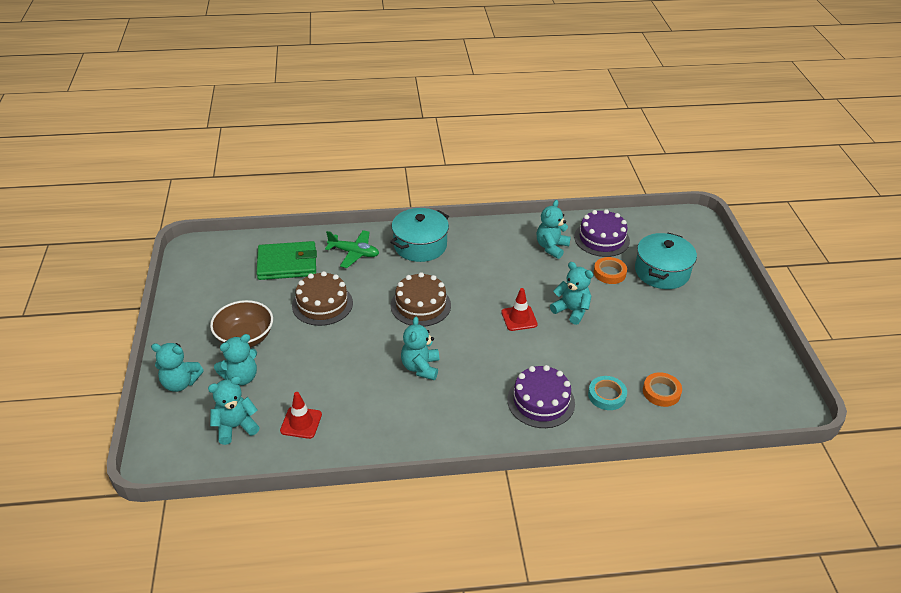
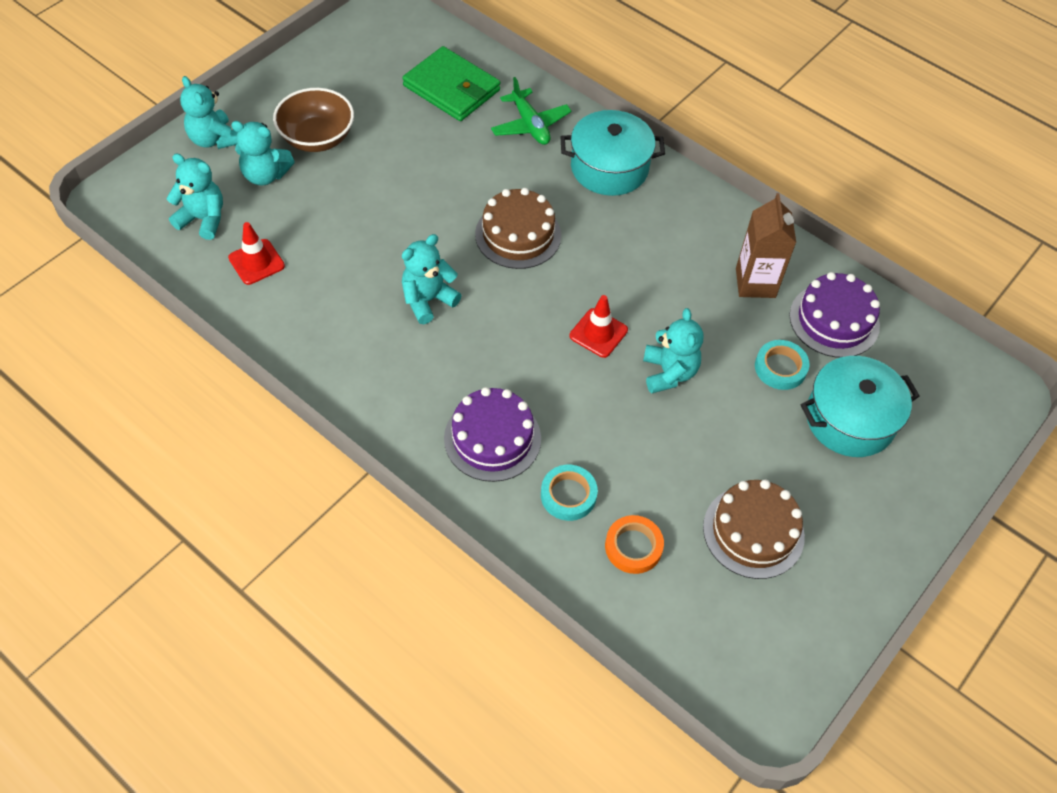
camera: 45 degrees right, 15 degrees up
brown cake [292,271,353,326] -> brown cake moved to [703,480,805,579]
turquoise teddy bear [537,200,571,259] -> brown carton [736,193,796,298]
orange tape [594,257,627,284] -> turquoise tape [755,340,810,390]

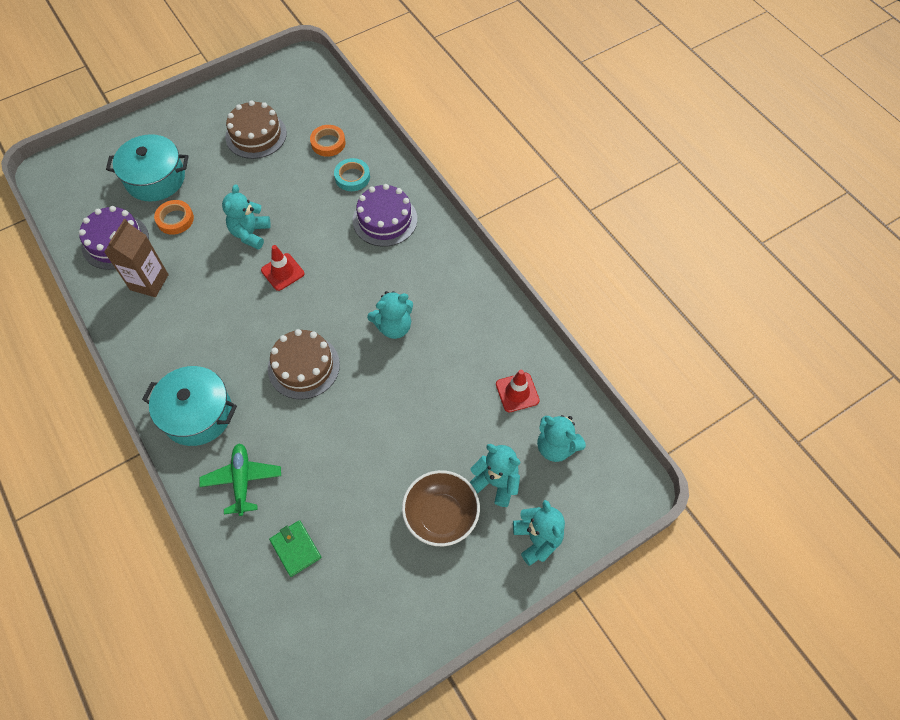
camera: 160 degrees left, 5 degrees up
green wallet [402,46,500,121] -> green wallet [269,520,321,577], size x0.56
turquoise tape [755,340,810,390] -> orange tape [154,200,194,235]

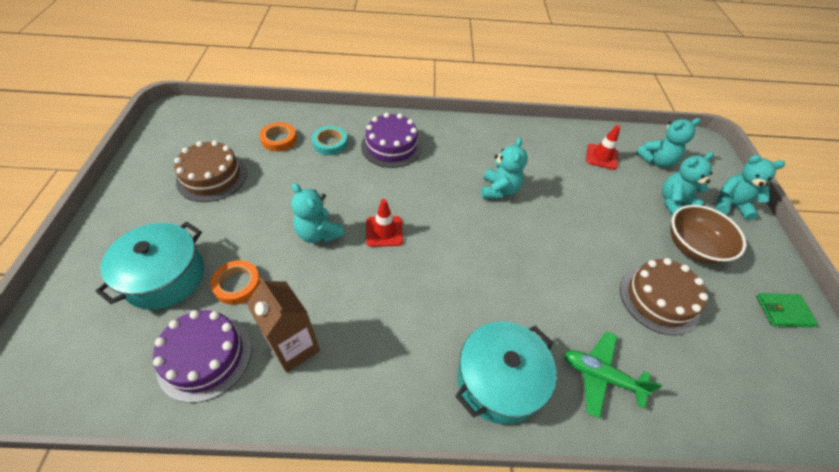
camera: 60 degrees left, 10 degrees down
brown cake [268,329,340,399] -> brown cake moved to [620,258,708,335]
green wallet [269,520,321,577] -> green wallet moved to [756,293,818,328]

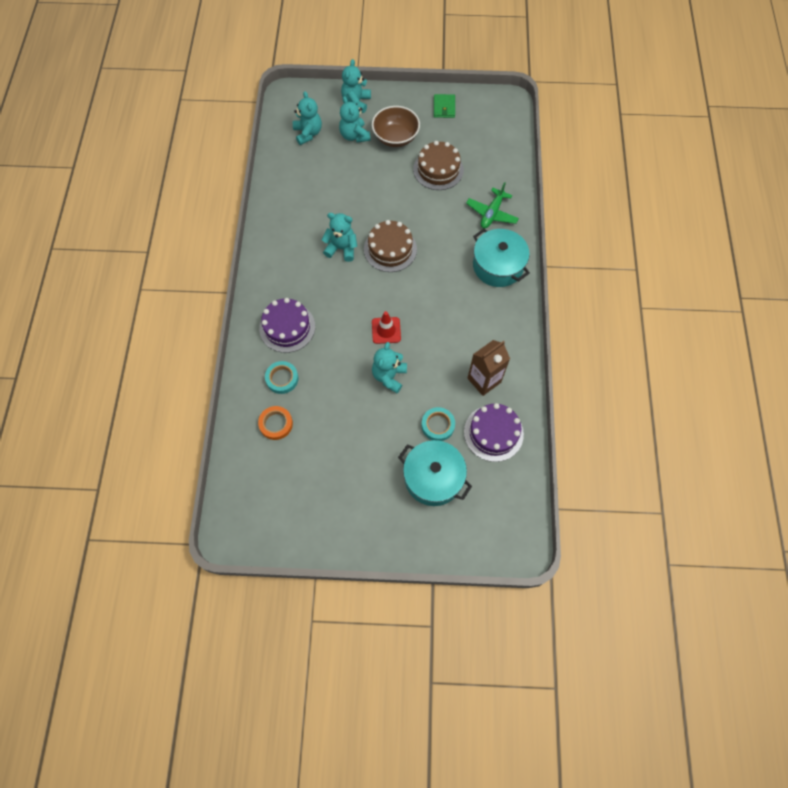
camera: 85 degrees left, 15 degrees up
brown cake [174,140,247,202] -> brown cake moved to [364,220,417,272]
orange tape [210,260,260,305] -> turquoise tape [422,407,455,441]
turquoise teddy bear [291,183,345,243] -> turquoise teddy bear turned 150 degrees clockwise [372,342,407,393]
red traffic cone [586,125,620,170] -> none

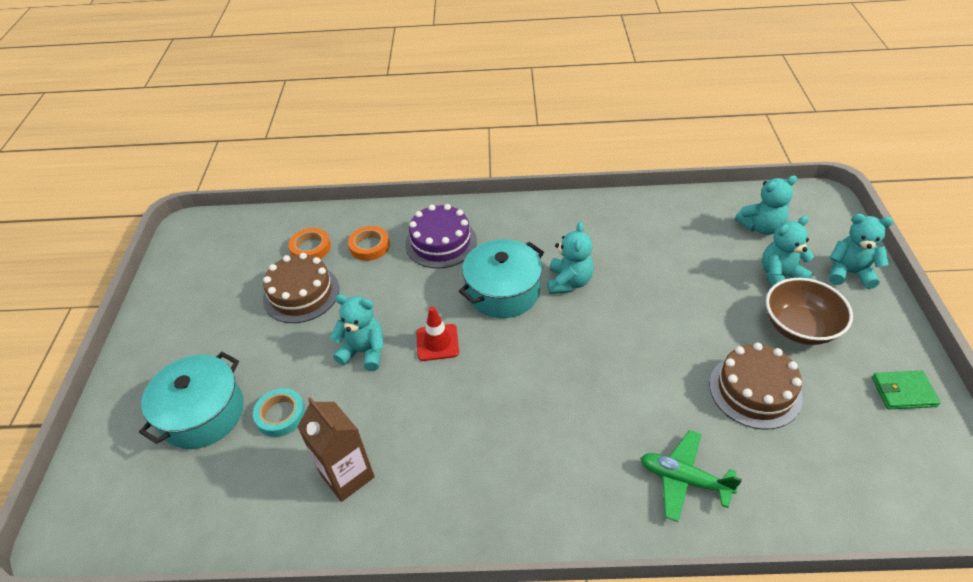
camera: 90 degrees right, 20 degrees down
turquoise tape [265,361,298,394] -> orange tape [348,226,390,261]
brown cake [364,220,417,272] -> brown cake moved to [263,253,339,323]
purple cake [464,403,524,462] -> none
turquoise pot [473,229,530,287] -> turquoise pot moved to [459,239,544,318]

